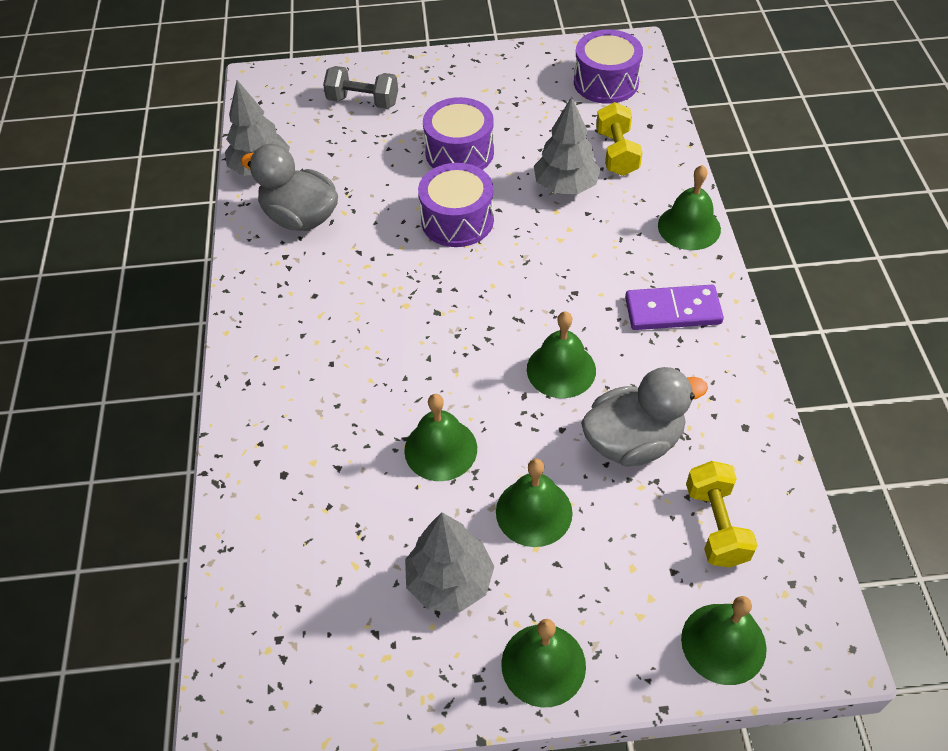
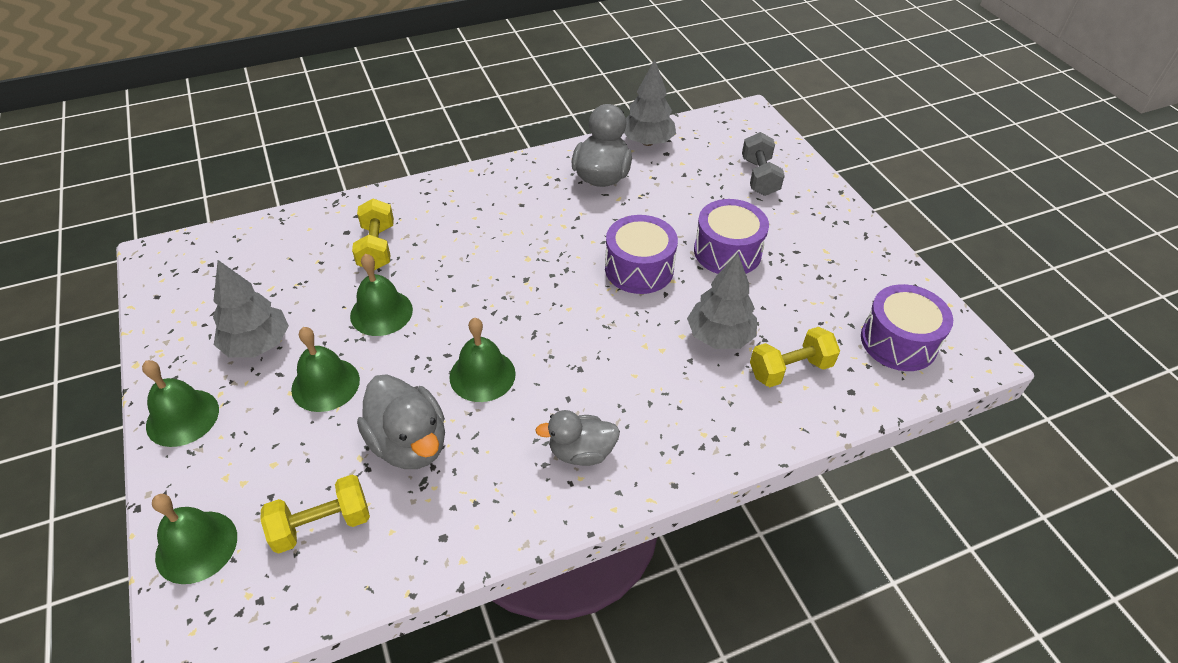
camera: 70 degrees right, 5 degrees down
purple domino [625,285,724,330] -> grey duck [535,410,620,466]
green bell [658,165,721,250] -> none
none -> yellow dumbbell [352,199,394,270]

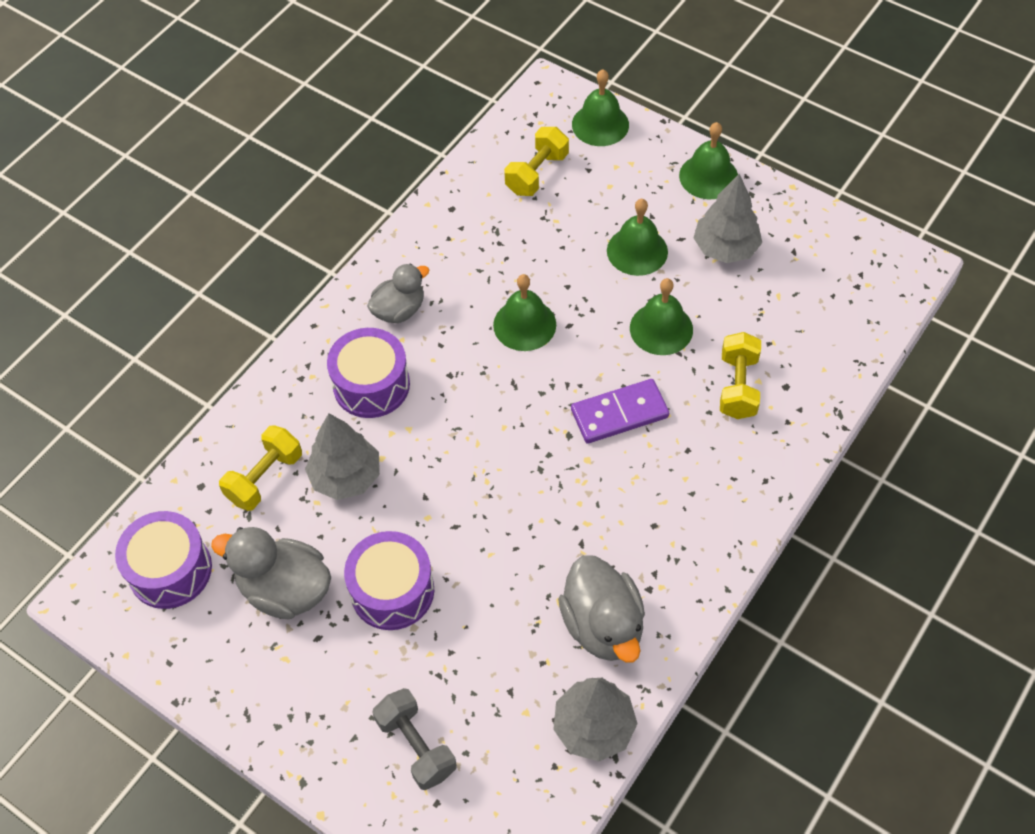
camera: 150 degrees right, 10 degrees up
yellow dumbbell [352,199,394,270] -> yellow dumbbell turned 45 degrees clockwise [720,332,761,419]
grey duck [357,374,445,469] -> grey duck moved to [211,527,331,619]
purple drum [605,215,678,294] -> purple drum moved to [327,328,410,418]
none -> purple domino [571,379,669,444]

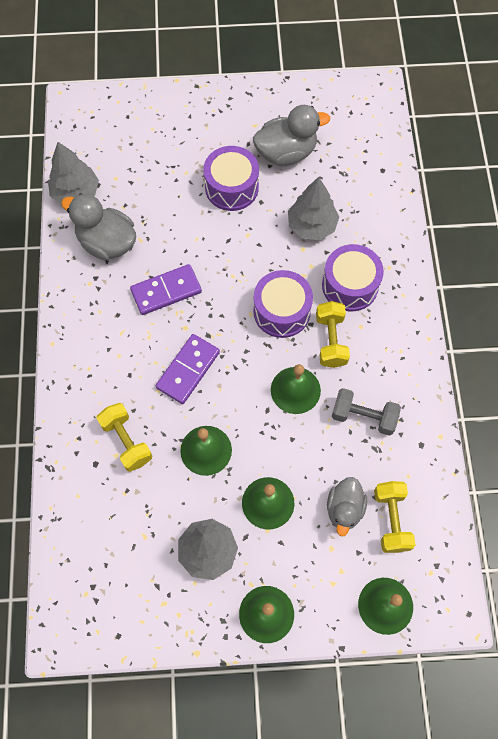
camera: 140 degrees right, 10 degrees up
purple drum [115,511,212,609] -> purple drum moved to [253,270,313,338]
yellow dumbbell [219,425,302,511] -> yellow dumbbell moved to [316,301,350,368]
grey duck [367,263,430,323] -> grey duck moved to [327,477,367,536]
grey dumbbell [373,688,457,790] -> grey dumbbell moved to [332,388,401,436]
none -> purple domino [130,264,202,315]

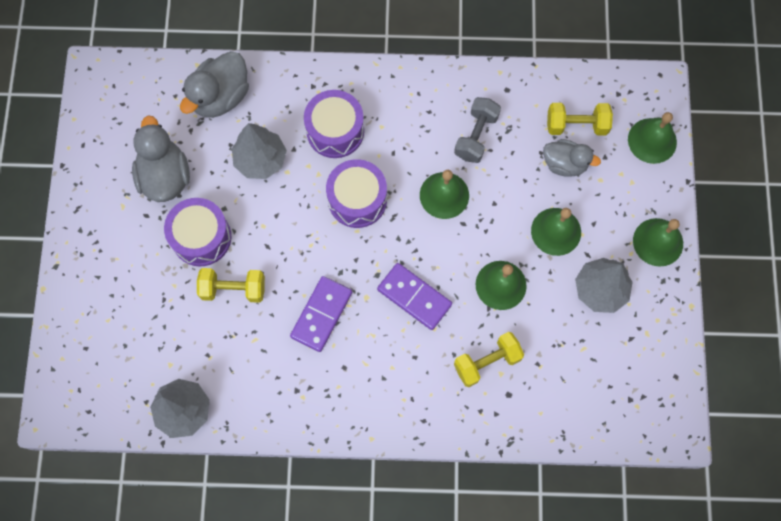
camera: 85 degrees left, 5 degrees up
grey duck [61,193,136,261] -> grey duck moved to [180,51,249,118]
purple domino [130,264,202,315] -> purple domino turned 45 degrees clockwise [290,276,352,352]
yellow dumbbell [316,301,350,368] -> yellow dumbbell moved to [197,268,265,303]

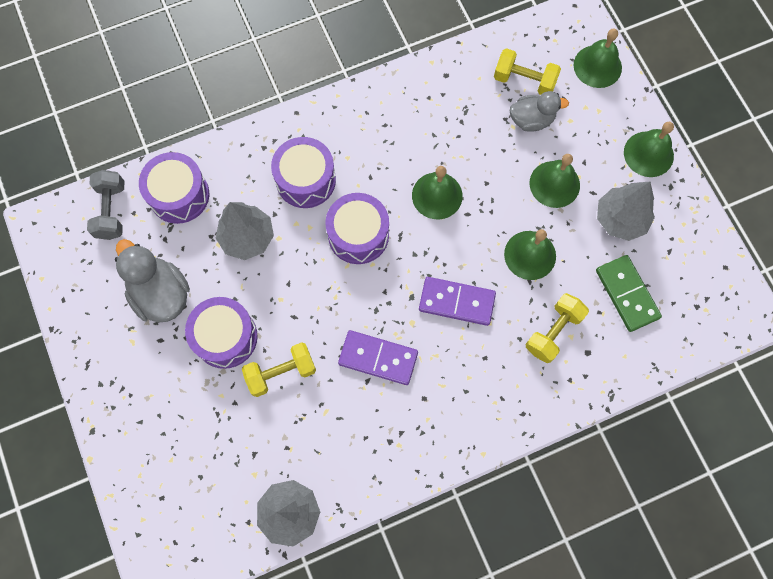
camera: 25 degrees left, 0 degrees up
grey duck [180,51,249,118] -> purple drum [139,152,209,224]
purple domino [290,276,352,352] -> purple domino turned 75 degrees counterclockwise [338,330,418,385]
grey dumbbell [454,97,501,163] -> grey dumbbell moved to [87,170,124,240]
yellow dumbbell [547,103,613,135] -> yellow dumbbell turned 45 degrees clockwise [494,48,561,95]
none -> green domino [596,255,662,332]

